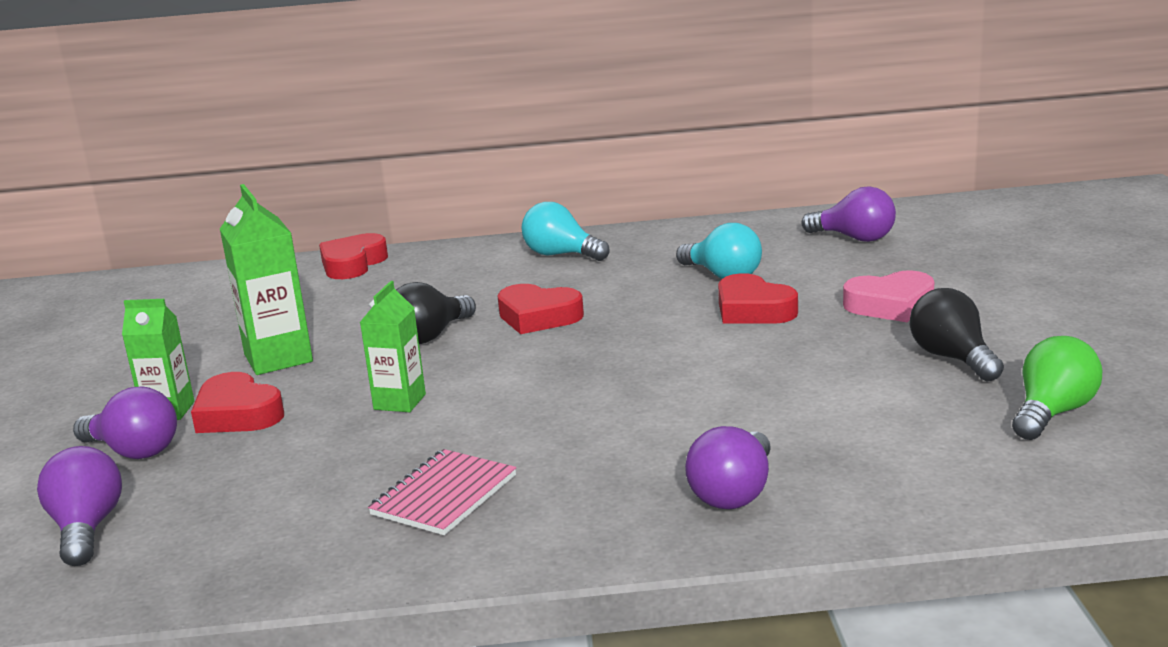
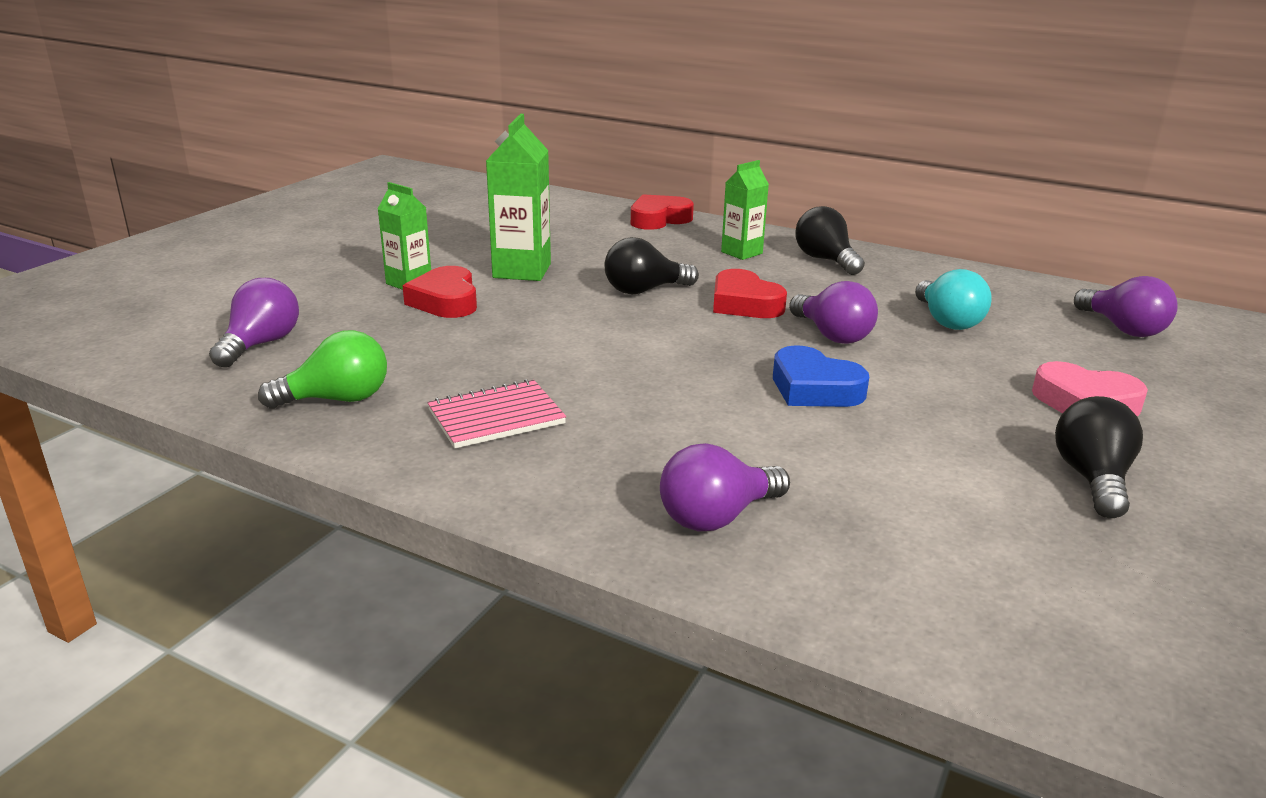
camera: 30 degrees right, 5 degrees up
purple light bulb [73,386,177,459] -> purple light bulb moved to [789,281,878,344]
green carton [360,281,426,412] -> green carton moved to [721,160,769,260]
turquoise light bulb [522,202,610,261] -> black light bulb [795,206,865,275]
red heart [718,273,798,324] -> none
green light bulb [1012,336,1102,440] -> green light bulb moved to [258,330,387,409]
none -> blue heart [773,345,869,407]

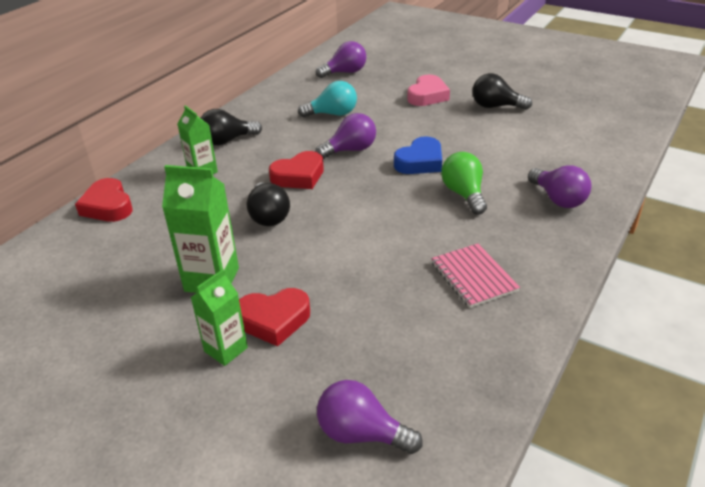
camera: 85 degrees left, 10 degrees up
green light bulb [258,330,387,409] -> green light bulb moved to [441,152,487,215]

